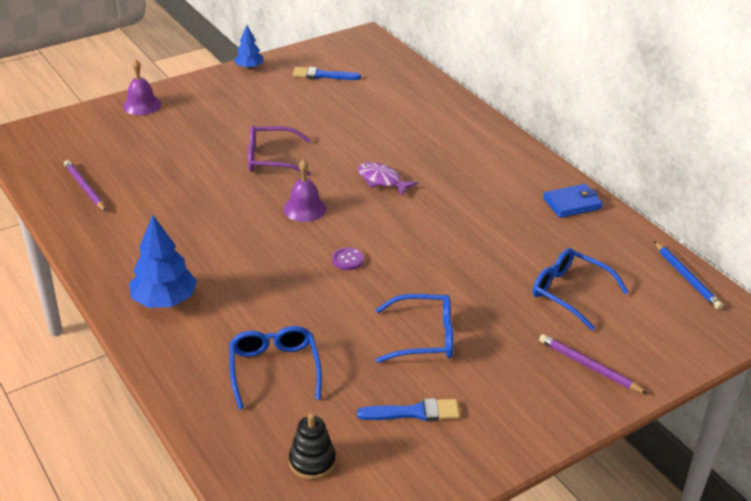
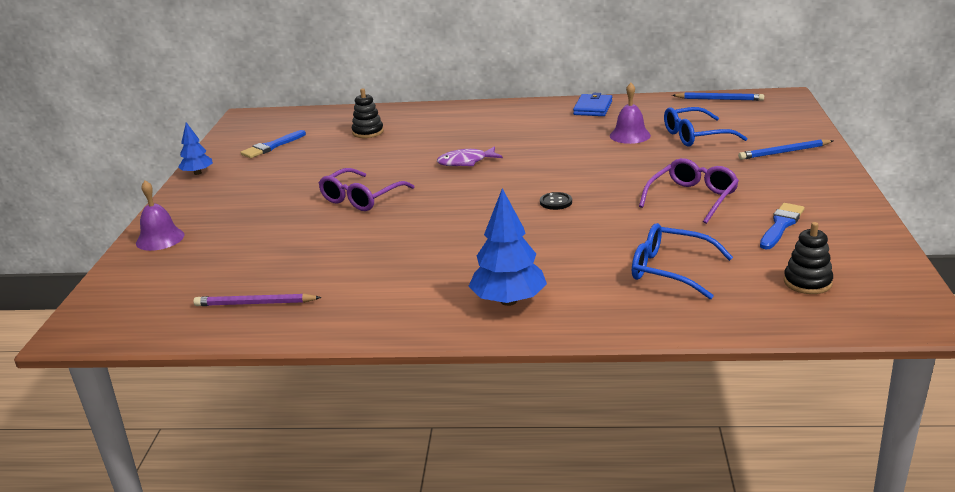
camera: 50 degrees left, 10 degrees down
purple bell [283,159,327,222] -> purple bell moved to [610,83,651,144]
purple button [332,247,364,270] -> black button [540,192,572,210]
blue glasses [376,294,453,363] -> purple glasses [639,158,739,224]
purple pencil [539,334,648,394] -> blue pencil [738,139,833,160]
none -> black stacking toy [352,88,384,138]

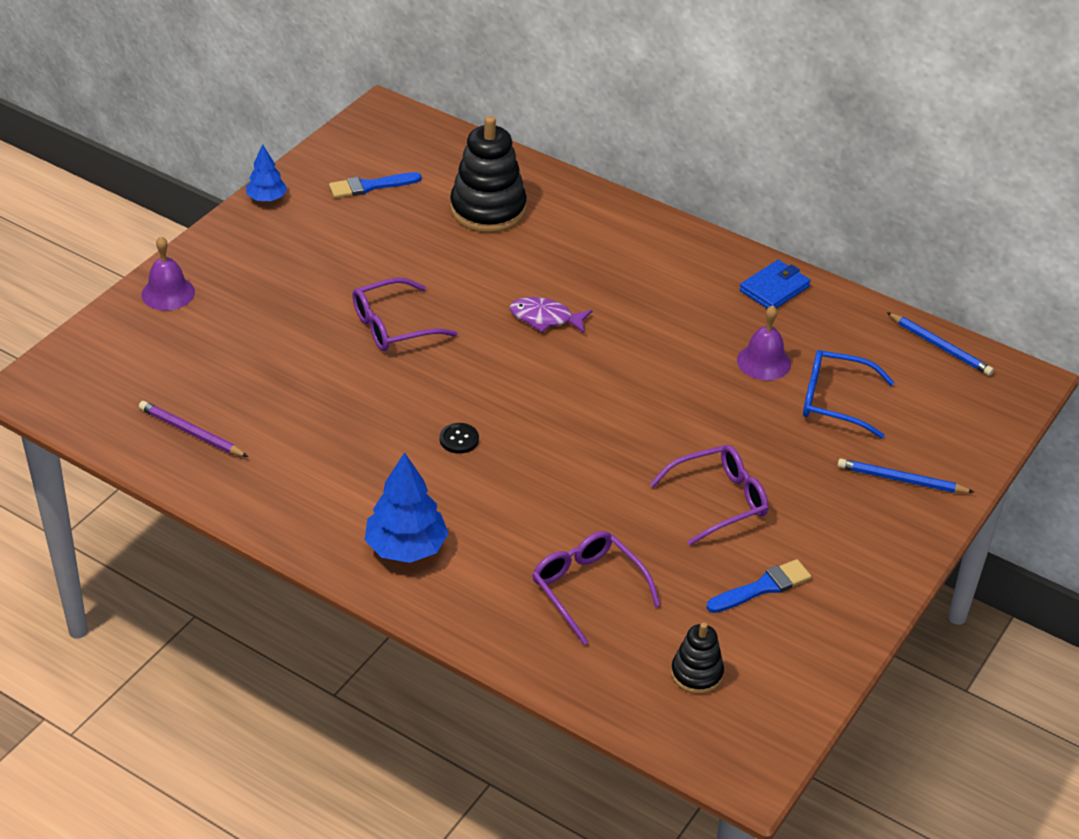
camera: 25 degrees right, 15 degrees up
black stacking toy [352,88,384,138] -> black stacking toy [450,116,527,233], size x1.86
black button [540,192,572,210] -> black button moved to [440,423,479,454]
blue glasses [632,223,733,300] -> purple glasses [532,531,661,645]

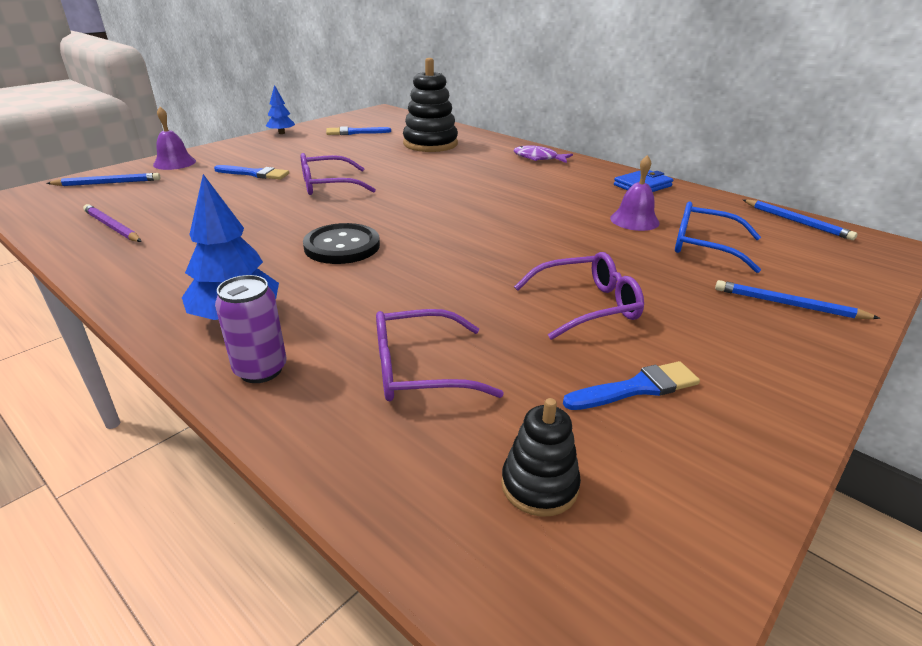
camera: 10 degrees right, 10 degrees down
black button [440,423,479,454] -> black button [303,223,380,264], size x2.02
purple fish [510,297,592,334] -> purple fish moved to [514,145,573,163]
purple glasses [532,531,661,645] -> purple glasses turned 75 degrees counterclockwise [376,309,504,401]
none -> blue pencil [46,173,161,186]
none -> blue brush [214,165,289,179]
none -> purple can [215,275,287,383]

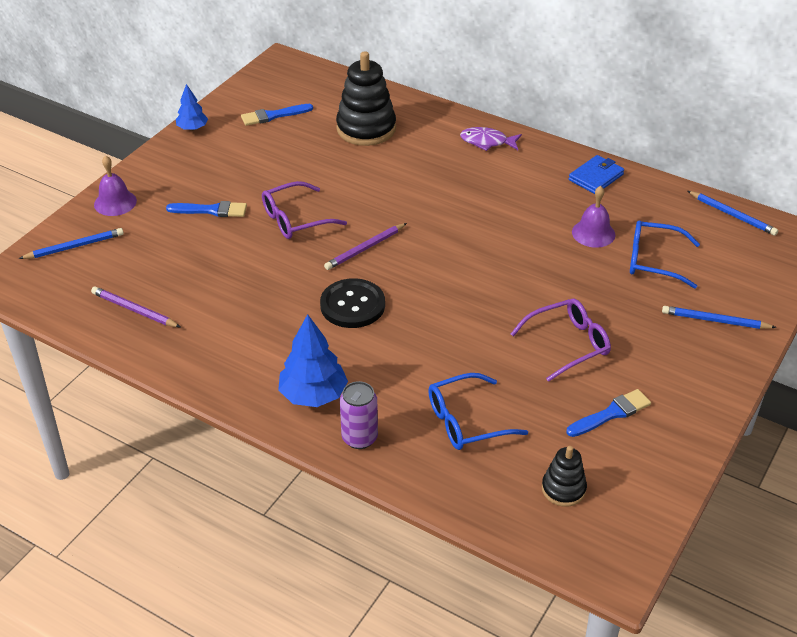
camera: 10 degrees left, 10 degrees up
purple glasses [376,309,504,401] -> blue glasses [428,373,528,450]
none -> purple pencil [324,223,407,270]

